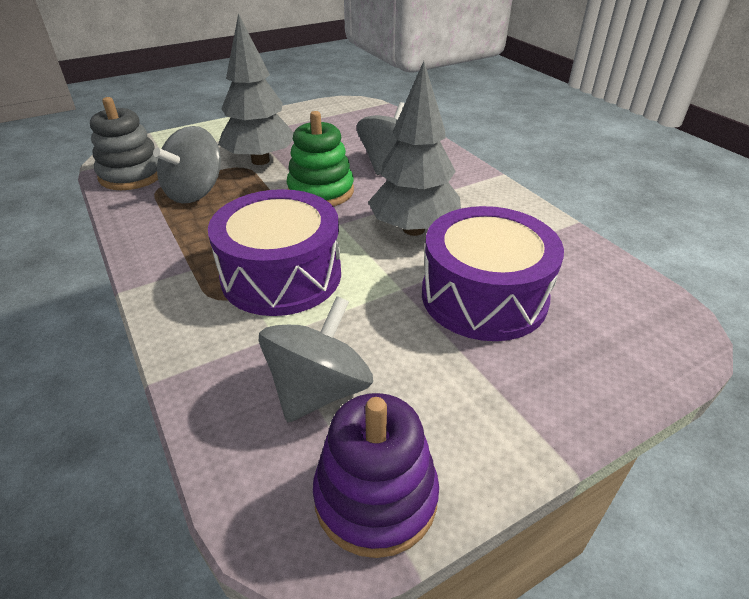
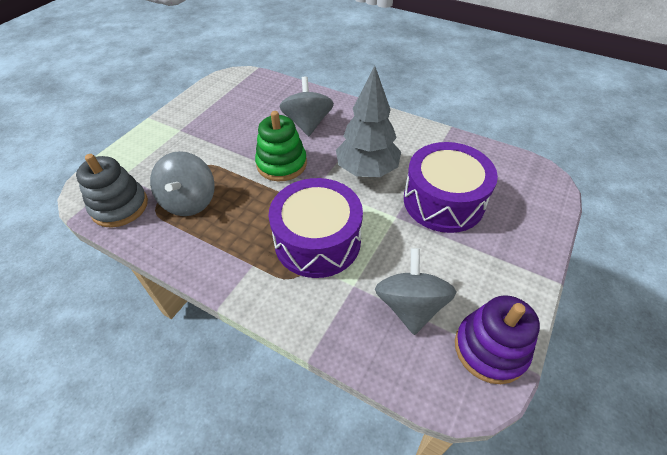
camera: 30 degrees left, 10 degrees up
grey tree [218,13,294,165] -> none

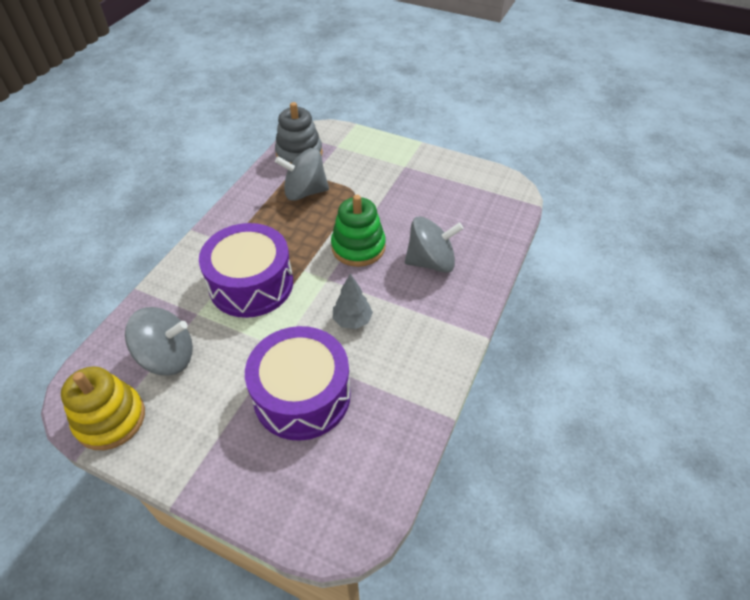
camera: 85 degrees right, 0 degrees up
grey tree [336,66,401,177] -> grey tree [333,274,373,329], size x0.54
purple stacking toy [455,295,540,384] -> yellow stacking toy [61,367,145,450]

